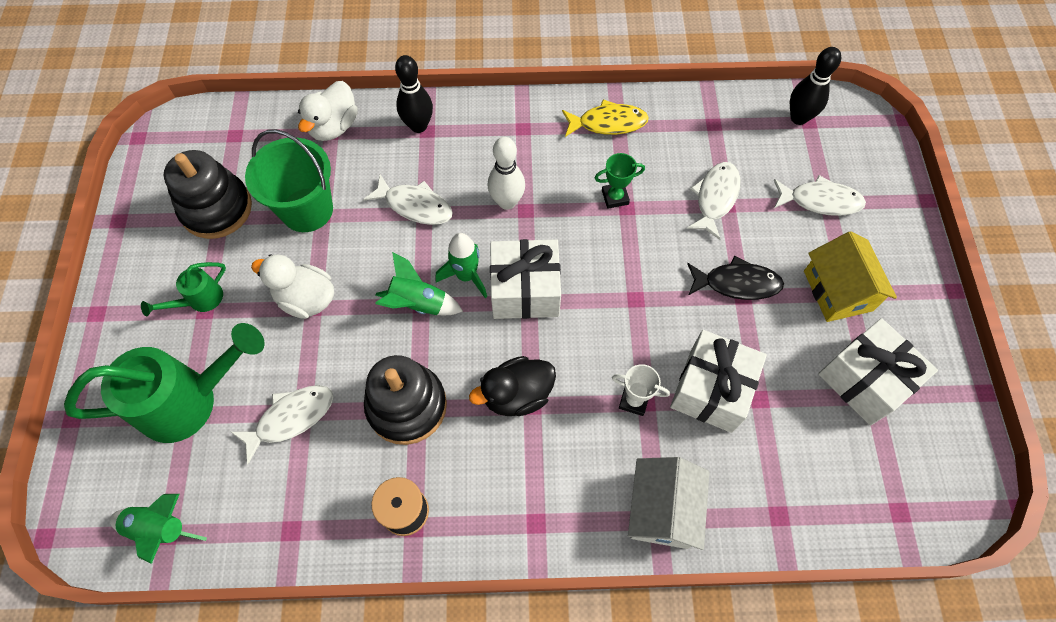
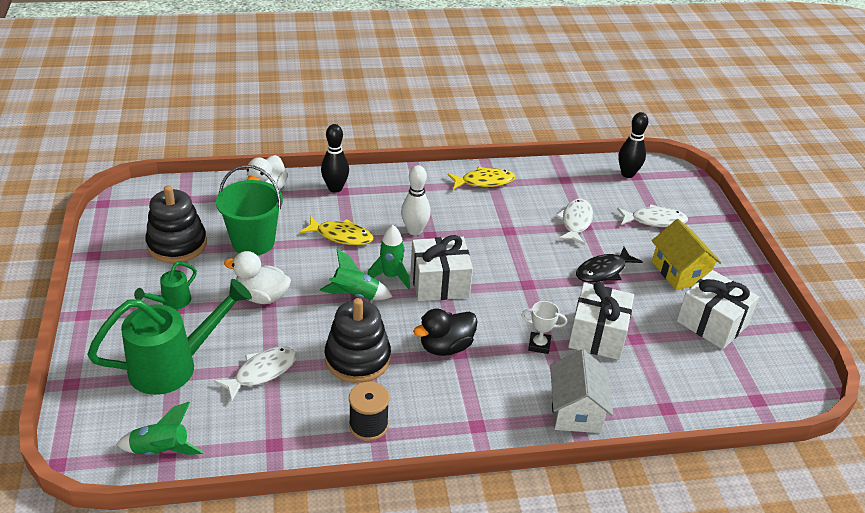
camera: 10 degrees left, 25 degrees down
white fish [363,174,453,225] -> yellow fish [300,216,374,245]
green trophy [595,153,645,209] -> none
black fish [687,255,784,300] -> black fish turned 150 degrees clockwise [576,247,643,283]

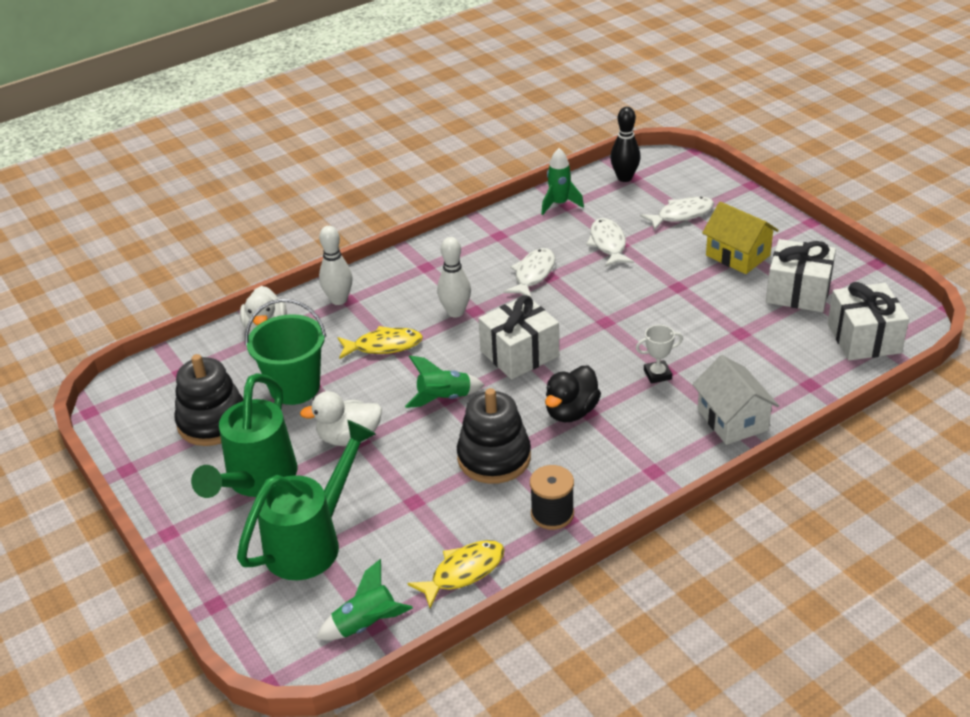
camera: 20 degrees left, 0 degrees up
green watering can [134,262,197,309] -> green watering can [191,373,298,498], size x2.09
white fish [214,346,297,401] -> white fish moved to [503,248,555,298]
black bowling pin [321,124,349,193] -> white bowling pin [319,226,353,305]
green rocket [367,225,410,289] -> green rocket moved to [541,148,584,215]
yellow fish [448,167,515,190] -> yellow fish moved to [407,540,505,608]
white gift [568,282,634,360] -> white gift moved to [827,282,909,361]
black fish [576,247,643,283] -> none

